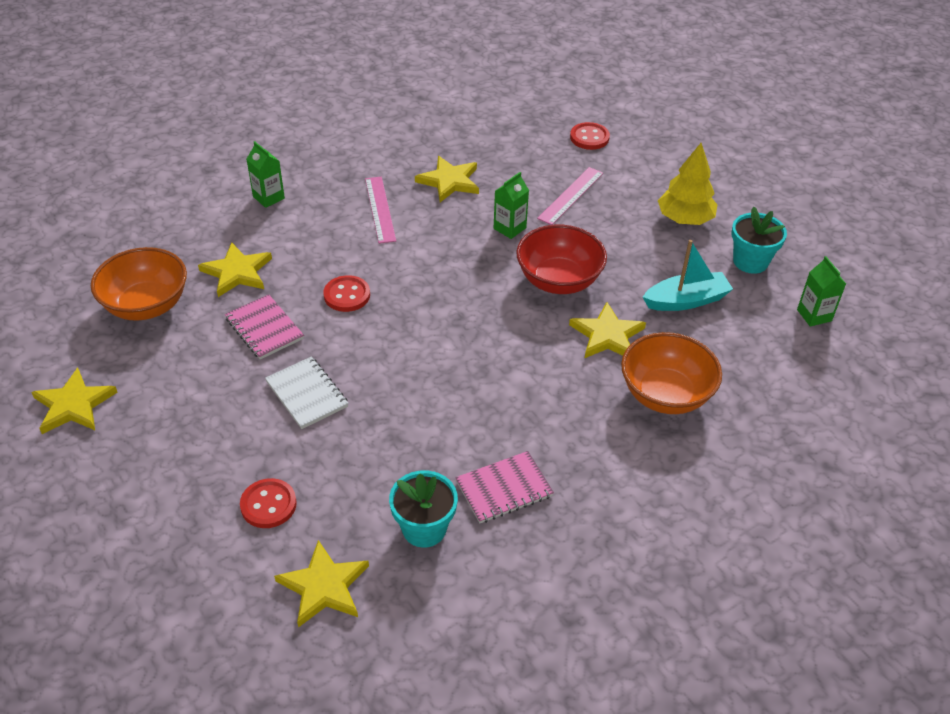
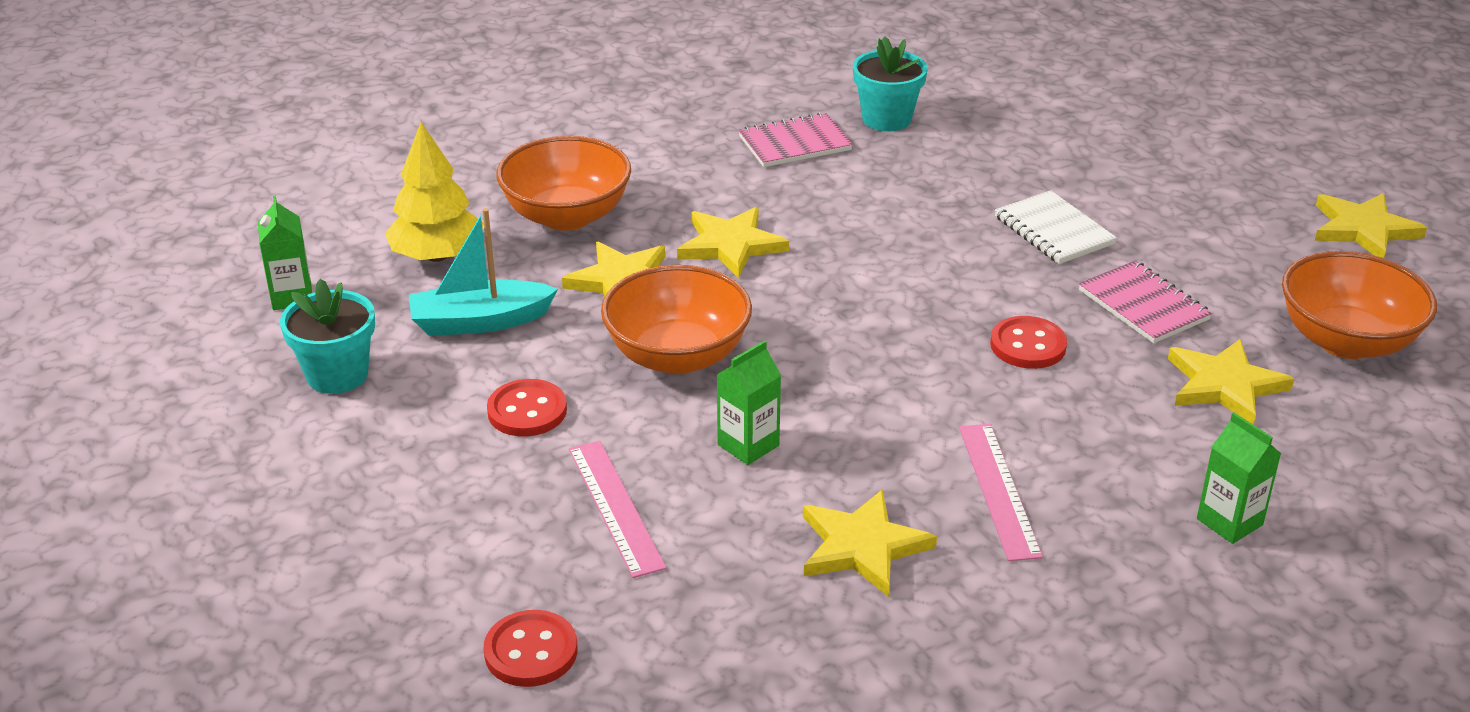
camera: 175 degrees left, 10 degrees down
red button [240,478,297,528] -> red button moved to [487,379,567,436]
yellow star [274,540,369,628] -> yellow star moved to [677,207,789,278]
red bowl [516,225,607,294] -> orange bowl [601,265,752,374]
pink ruler [537,167,603,225] -> pink ruler turned 60 degrees counterclockwise [569,441,666,578]
yellow tree [658,143,718,225] -> yellow tree moved to [385,122,483,262]

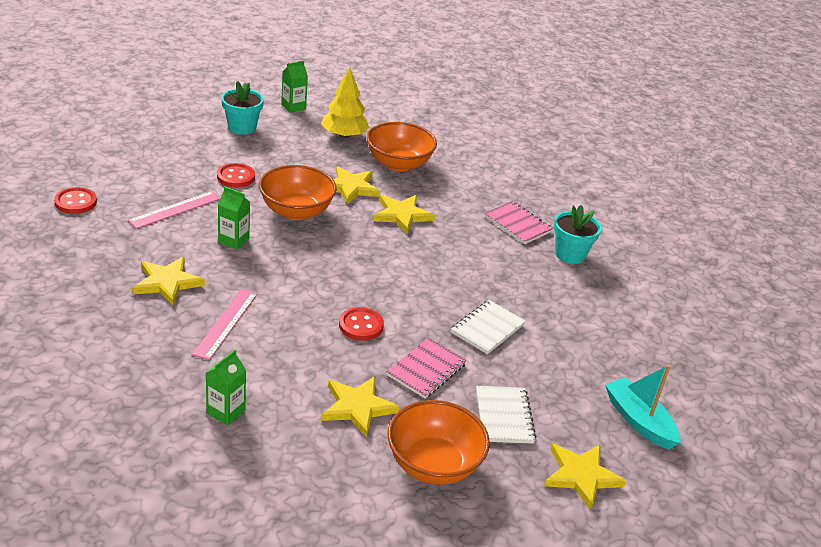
camera: 65 degrees right, 0 degrees up
turquoise boat [409,208,558,336] -> turquoise boat moved to [605,365,681,450]
pink ruler [959,424,1043,561] -> pink ruler turned 45 degrees counterclockwise [192,289,257,360]
none -> white notebook [476,386,536,444]

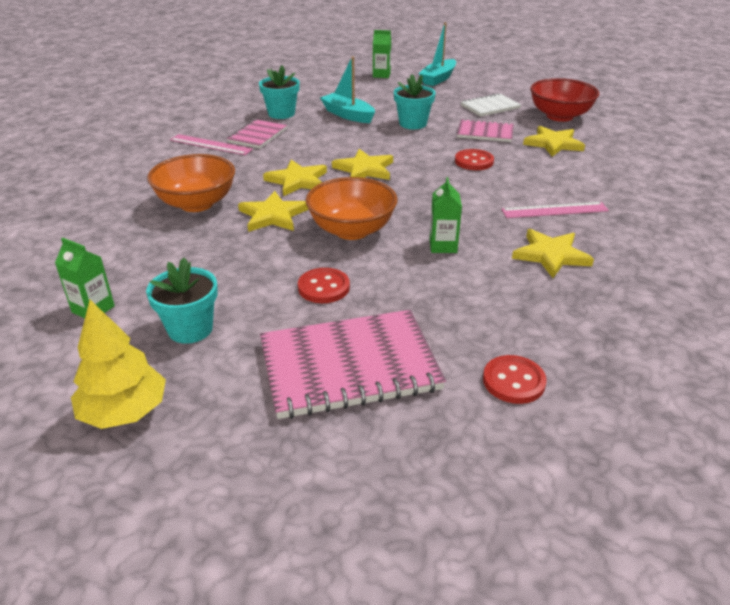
camera: 110 degrees left, 0 degrees up
pink ruler [128,191,220,229] -> pink ruler moved to [170,134,253,155]
green carton [206,350,246,426] -> green carton moved to [373,30,391,78]
yellow tree [321,67,370,138] -> yellow tree moved to [71,300,166,429]
orange bowl [387,400,490,485] -> red bowl [530,78,599,122]
white notebook [451,300,526,354] -> turquoise flower pot [394,74,435,129]
yellow star [544,444,626,510] -> yellow star moved to [332,149,393,180]
none -> pink notebook [260,310,446,419]
none -> turquoise boat [320,56,375,123]

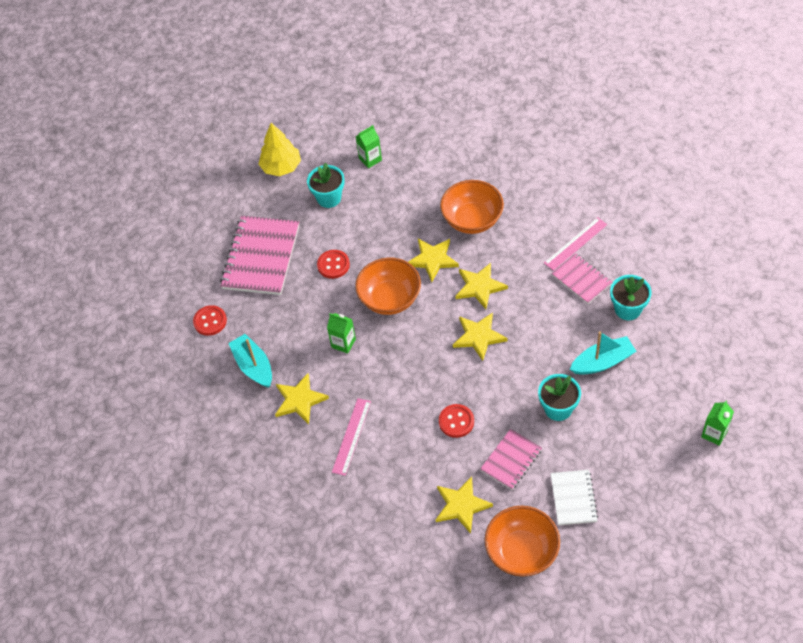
camera: 120 degrees right, 20 degrees up
turquoise boat [419,22,456,86] -> turquoise boat moved to [228,334,272,388]
red bowl [530,78,599,122] -> orange bowl [485,506,560,577]

